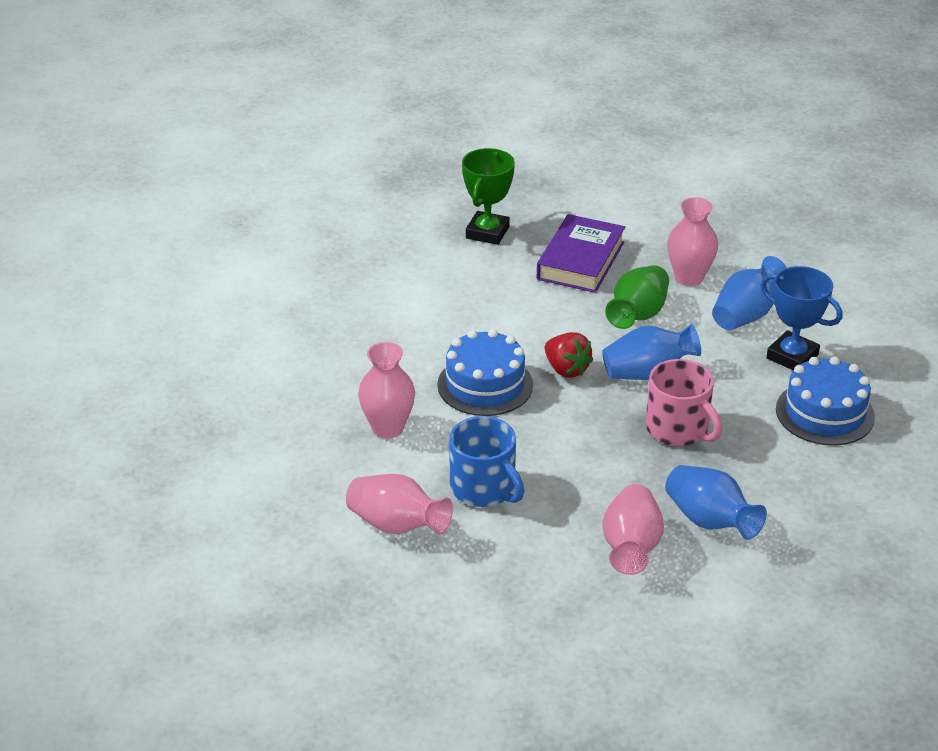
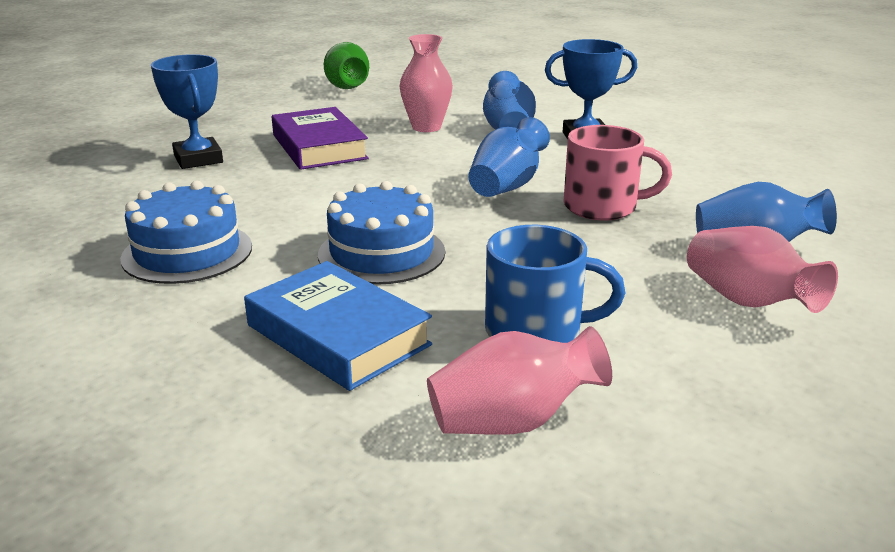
camera: 45 degrees left, 10 degrees down
pink vase [358,342,415,438] -> blue book [244,261,432,391]
green trophy [462,148,515,245] -> blue trophy [151,54,223,169]
red strawberry [545,332,593,378] -> none
green vase [605,265,669,329] -> green vase moved to [324,42,369,89]
blue cake [776,356,875,446] -> blue cake moved to [120,181,252,284]

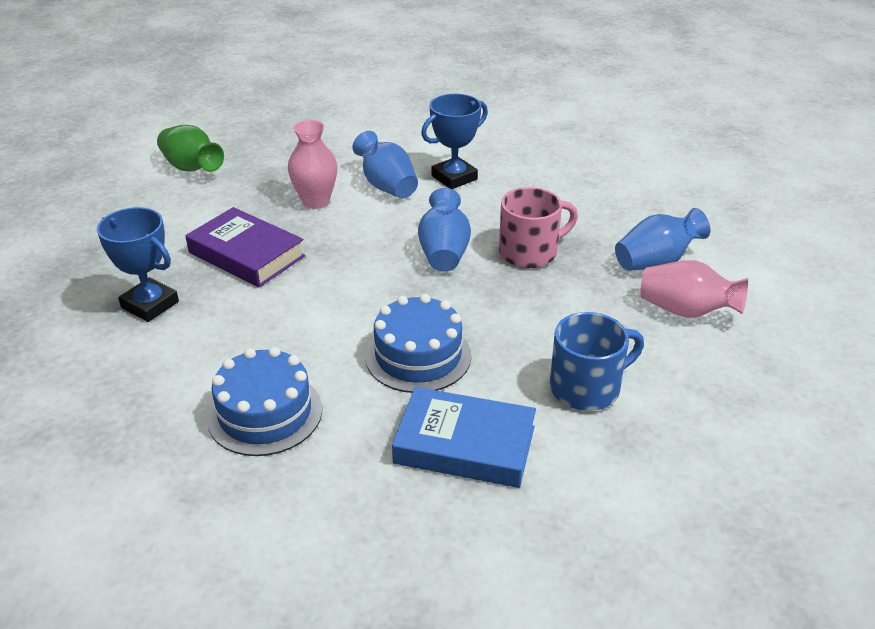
camera: 30 degrees left, 10 degrees up
pink vase [427,326,612,435] -> none

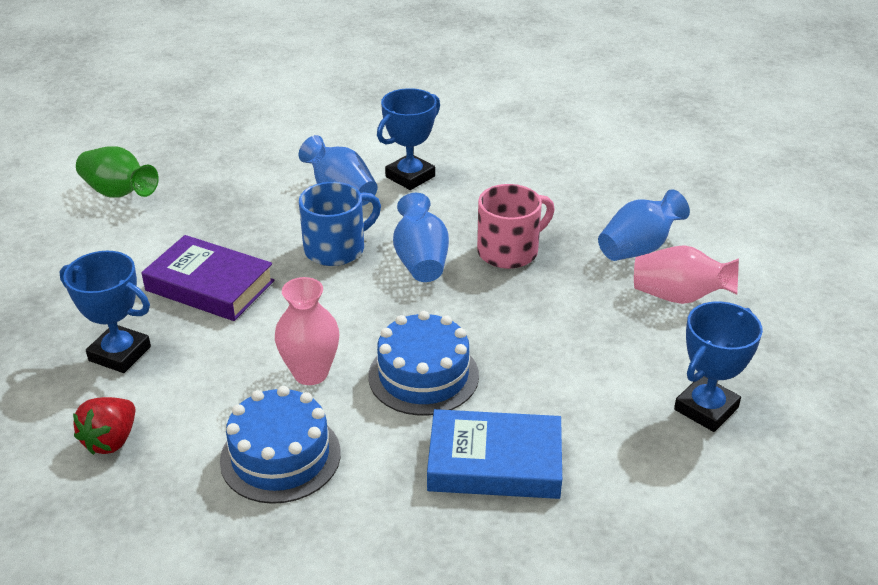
camera: 10 degrees left, 0 degrees up
pink vase [288,120,338,209] -> pink vase moved to [275,277,339,385]
blue mug [550,312,644,411] -> blue mug moved to [299,182,381,266]
none -> red strawberry [73,397,135,455]
none -> blue trophy [674,301,763,432]

